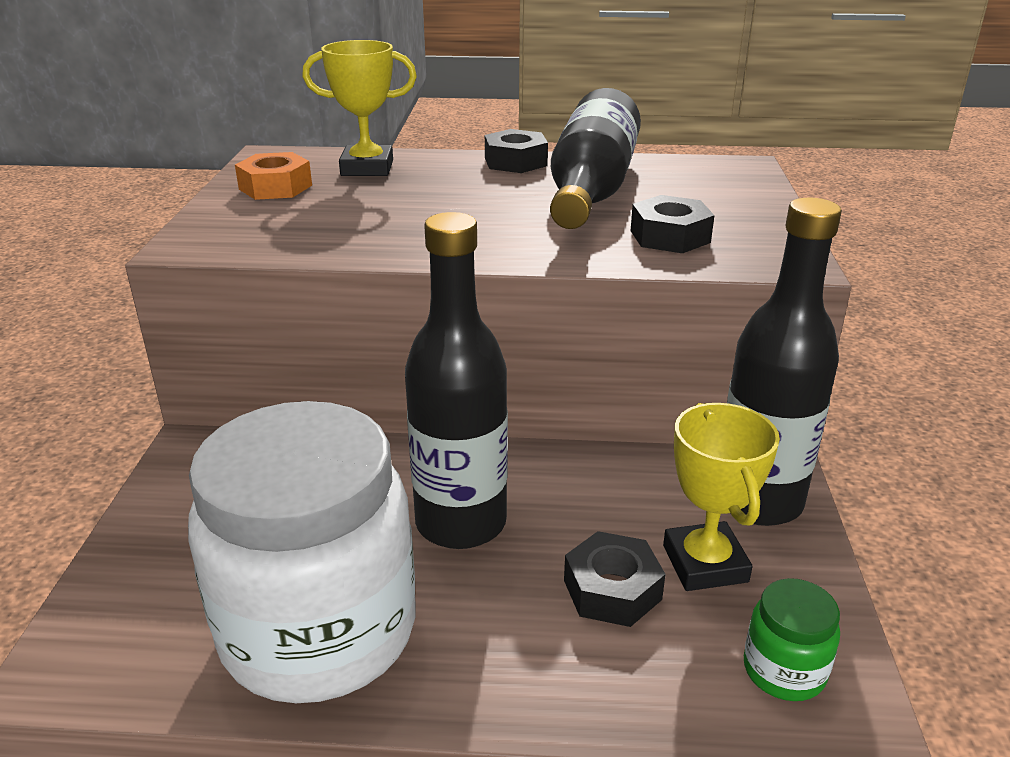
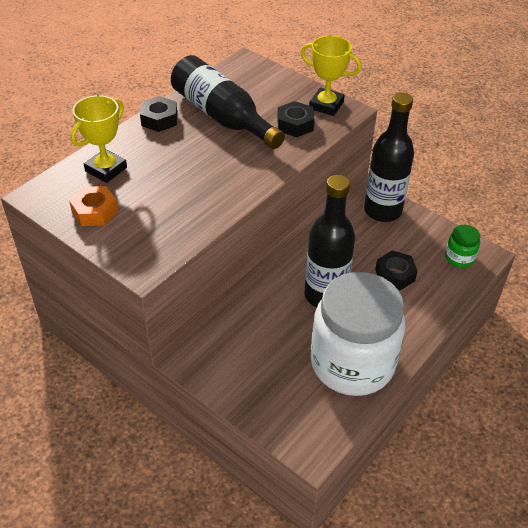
camera: 55 degrees left, 15 degrees up
yellow trophy [663,403,780,591] -> yellow trophy moved to [300,35,361,116]

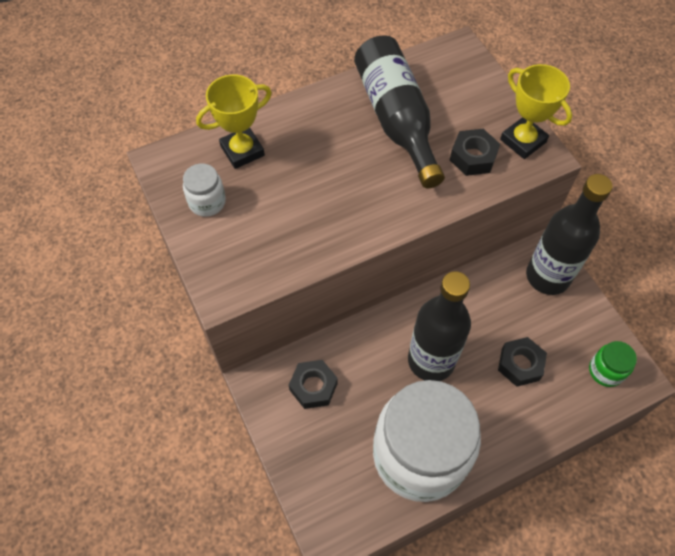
camera: 25 degrees right, 15 degrees up
orange nut [69,186,118,226] -> white jar [183,164,226,217]
black nut [140,96,177,132] -> black nut moved to [289,360,338,409]

